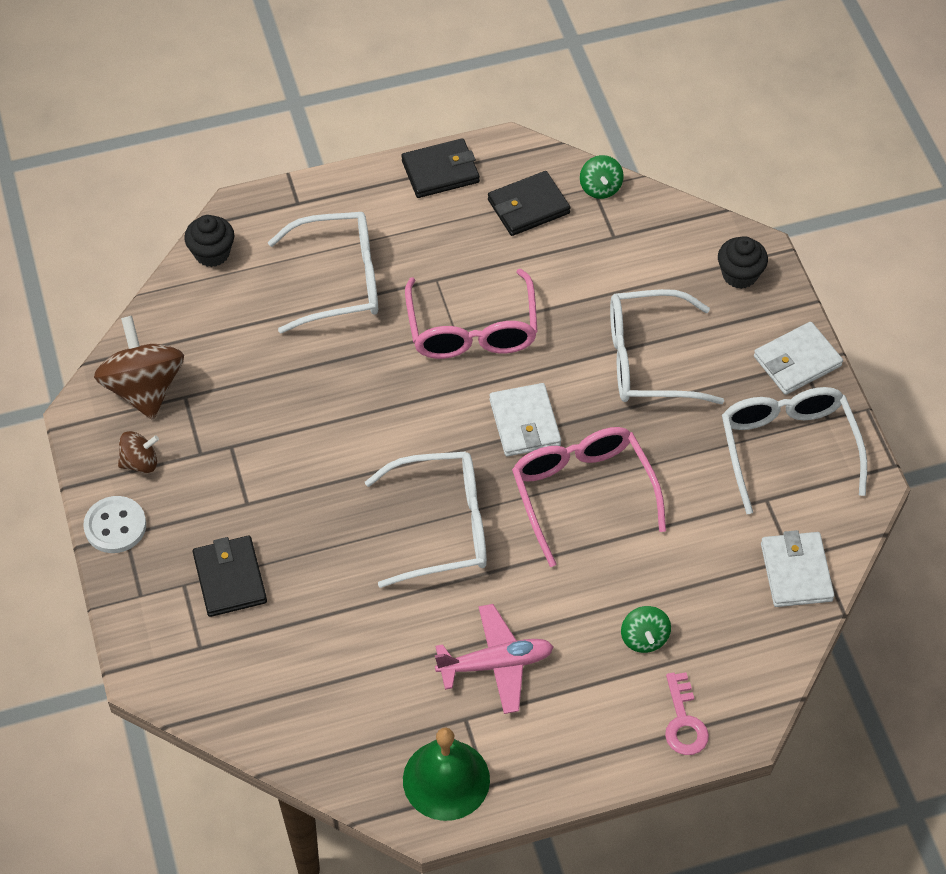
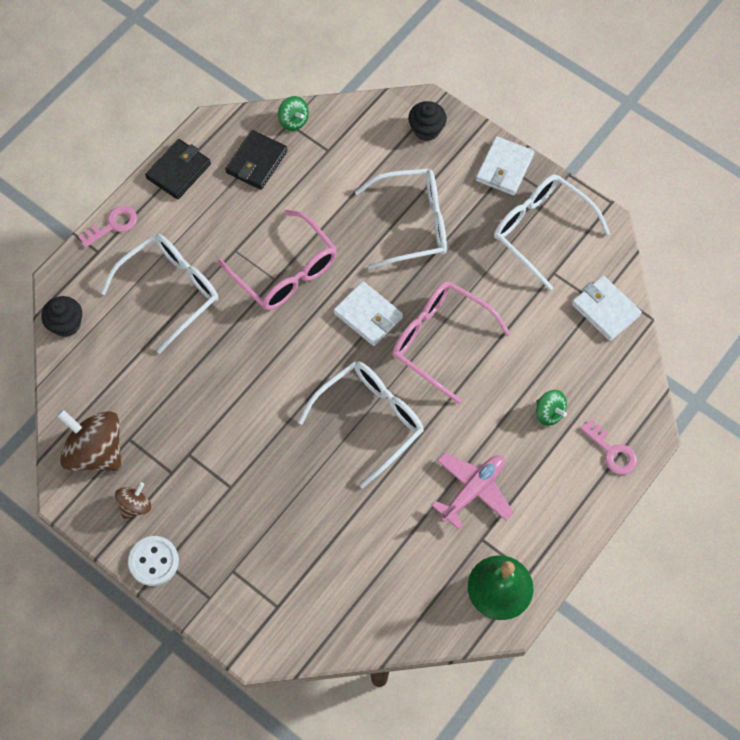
camera: 35 degrees left, 10 degrees up
black wallet [193,536,267,617] -> none
white glasses [610,289,724,404] -> white glasses turned 150 degrees counterclockwise [355,169,447,270]
none -> pink key [78,206,137,248]

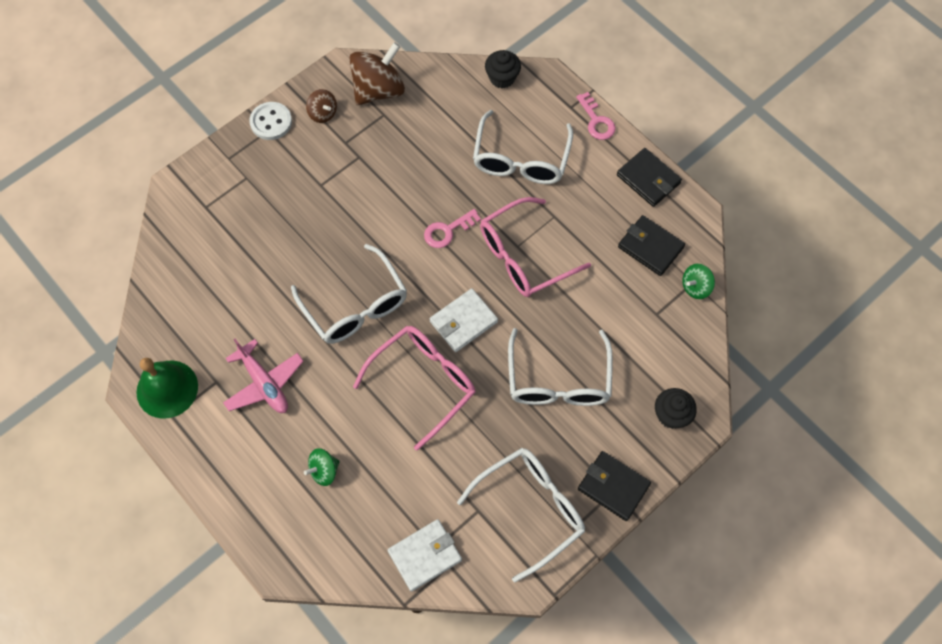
camera: 100 degrees right, 0 degrees up
white glasses [101,234,218,353] -> white glasses turned 45 degrees clockwise [473,110,573,184]
white wallet [476,136,534,195] -> black wallet [578,451,651,521]
pink key [580,419,637,475] -> pink key moved to [424,209,481,248]

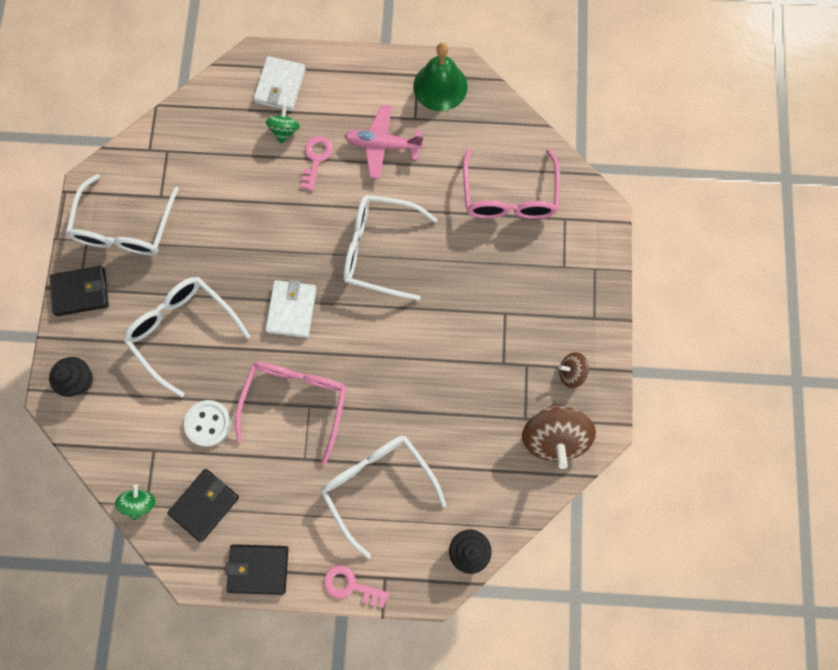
camera: 135 degrees right, 10 degrees up
white button [249,102,292,140] -> white button moved to [184,400,231,447]
pink glasses [353,326,476,451] -> pink glasses moved to [463,148,560,219]
white wallet [387,519,462,592] -> white wallet moved to [254,56,306,111]
pink key [424,209,481,248] -> pink key moved to [300,136,333,191]
black wallet [618,215,685,276] -> black wallet turned 45 degrees counterclockwise [167,469,239,542]

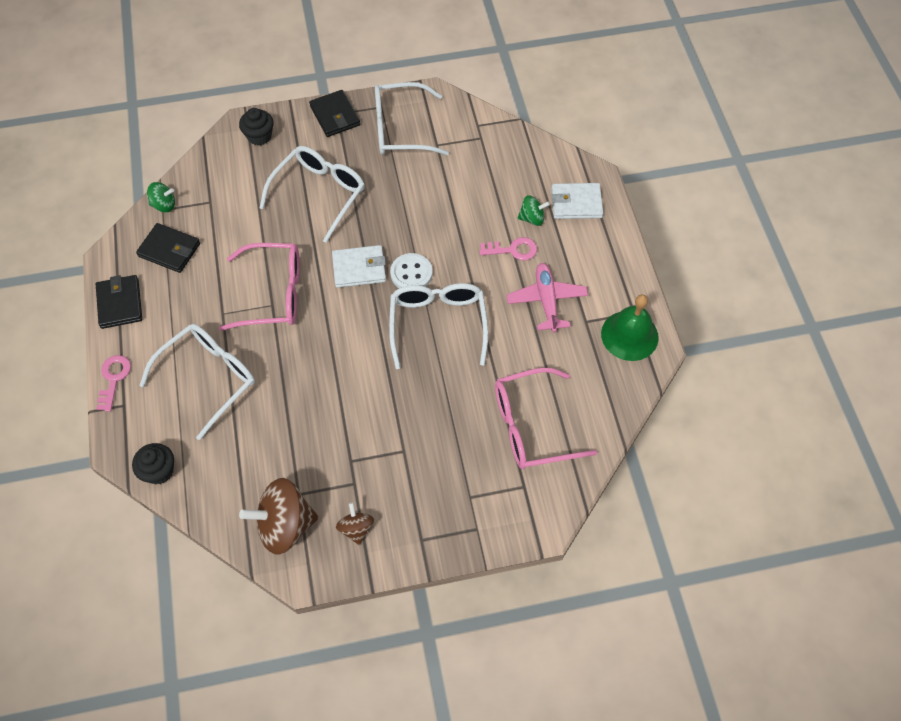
camera: 75 degrees right, 15 degrees down
white button [184,400,231,447] -> white button moved to [390,253,432,288]

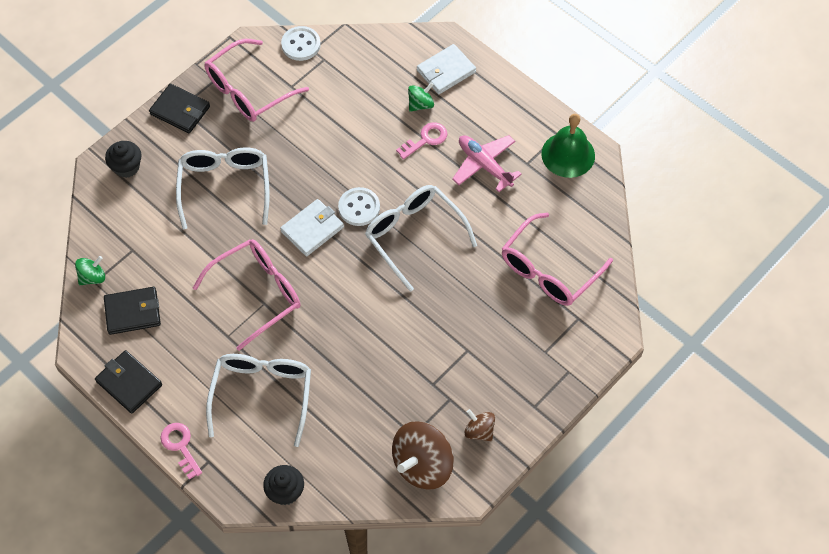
camera: 35 degrees left, 0 degrees up
white glasses [375,82,449,156] -> pink glasses [205,39,309,122]
none -> white button [281,26,321,61]

